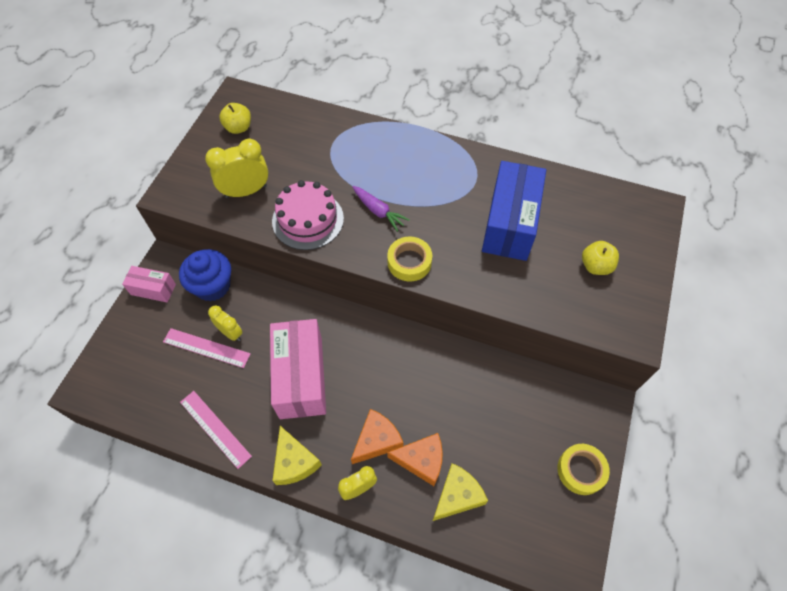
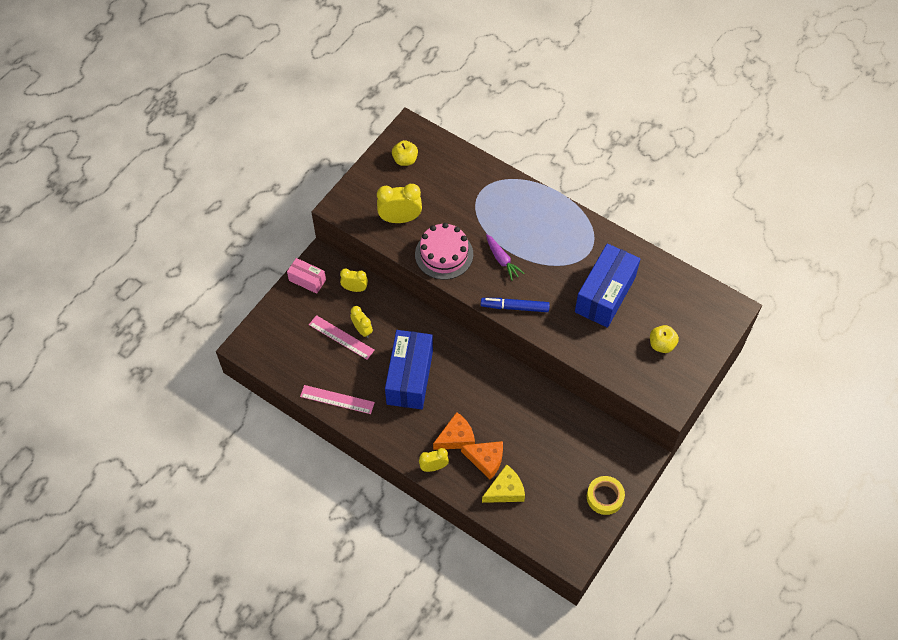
camera: 15 degrees right, 0 degrees up
blue cupcake [179,249,231,301] -> yellow clock [340,269,368,292]
pink ruler [180,391,252,469] -> pink ruler turned 45 degrees counterclockwise [300,385,375,414]
pink box [270,319,326,419] -> blue box [385,330,433,409]
yellow cheese [273,426,322,485] -> none
yellow tape [387,236,432,282] -> blue marker [481,298,550,312]

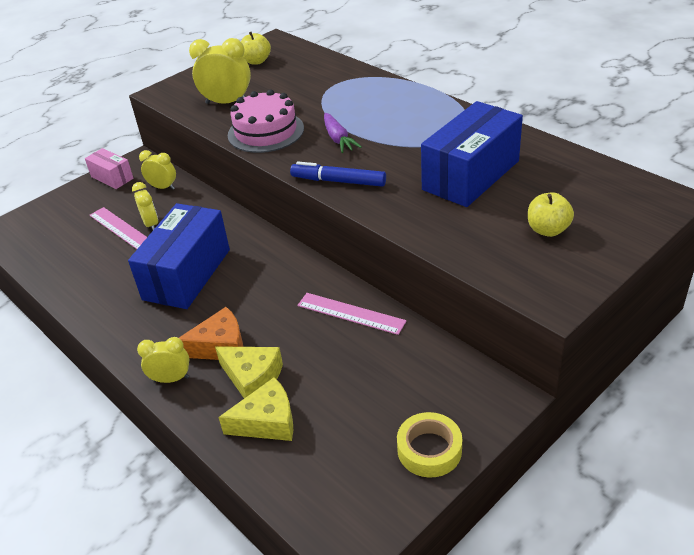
camera: 15 degrees right, 20 degrees down
pink ruler [300,385,375,414] -> pink ruler moved to [298,293,407,335]
orange cheese [461,441,503,480] -> yellow cheese [215,346,283,398]

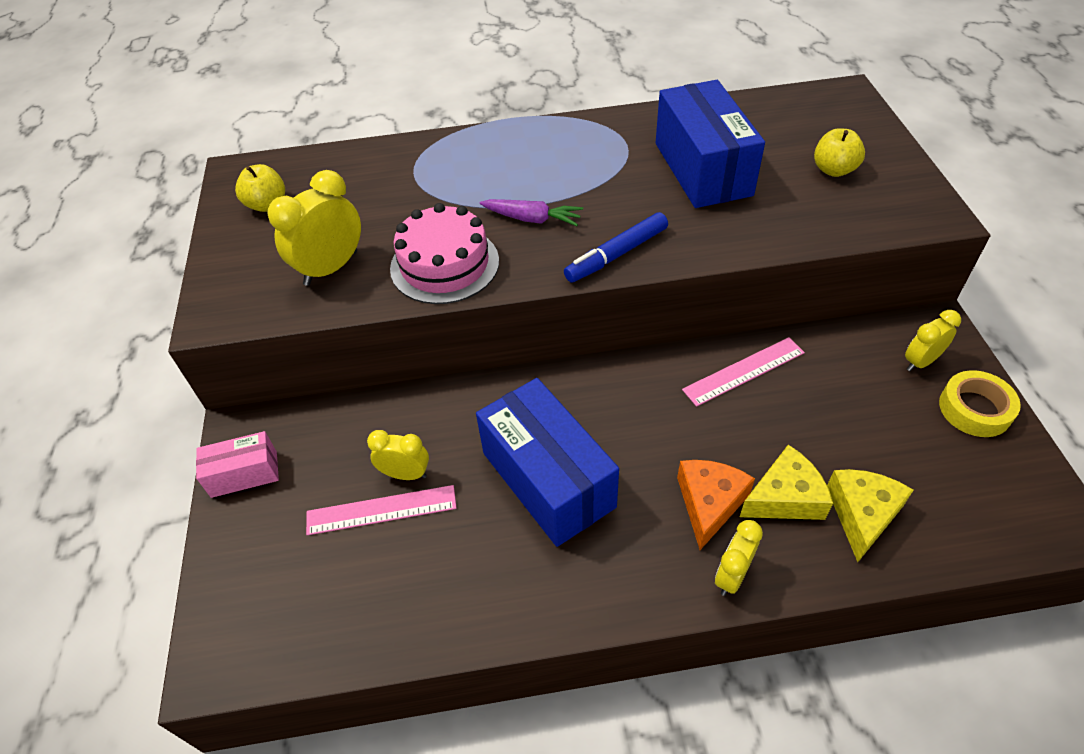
camera: 55 degrees left, 10 degrees up
yellow clock [139,150,176,189] -> yellow clock moved to [905,310,961,371]

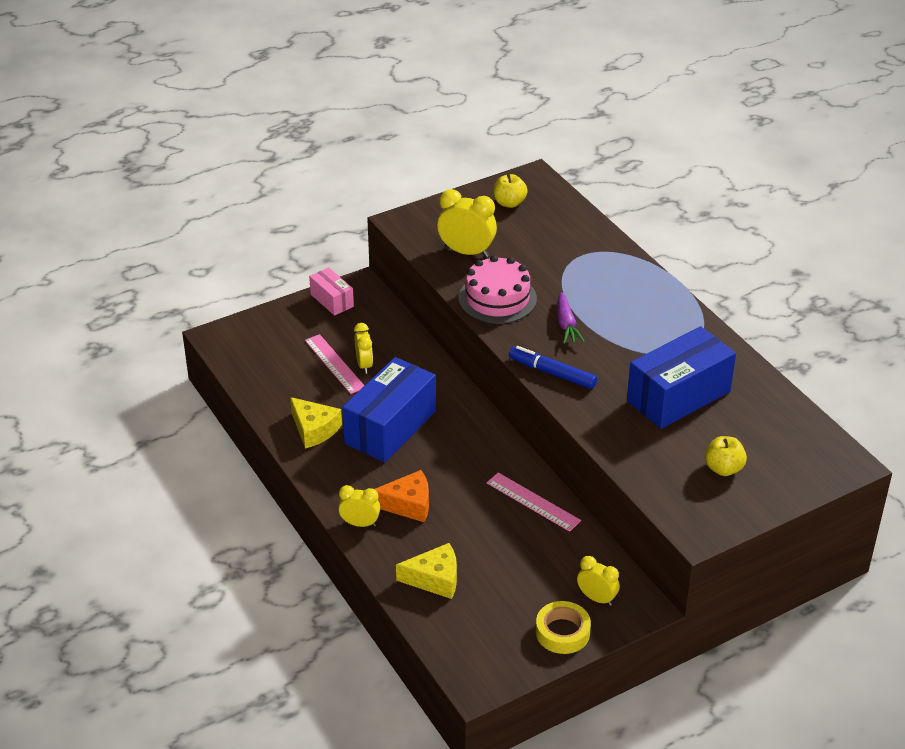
camera: 65 degrees right, 10 degrees down
yellow cheese [740,445,833,520] -> yellow cheese moved to [290,397,342,449]

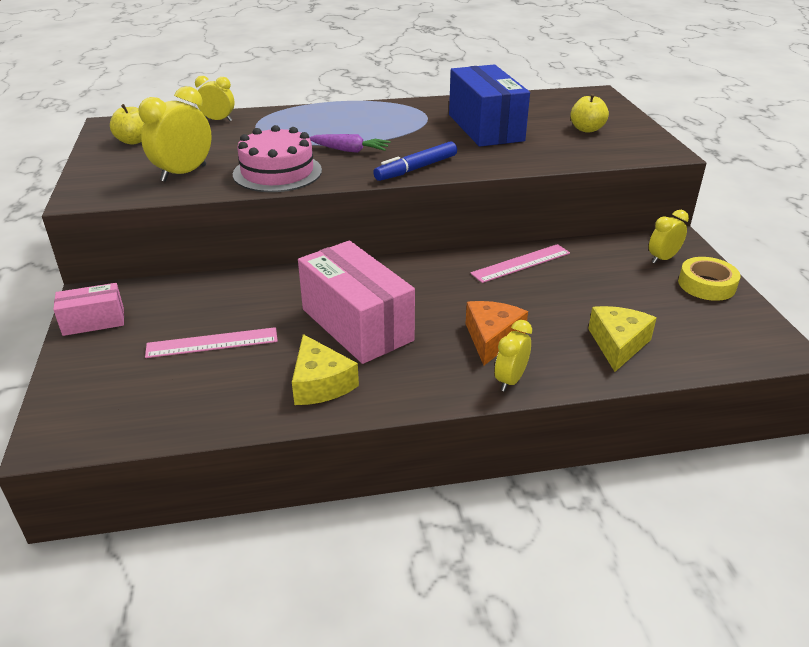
camera: 70 degrees left, 5 degrees down
yellow cheese [290,397,342,449] -> yellow cheese turned 90 degrees clockwise [292,334,359,405]
blue box [342,357,436,462] -> pink box [298,240,415,364]
yellow clock [354,323,373,374] -> yellow clock moved to [195,76,234,121]

